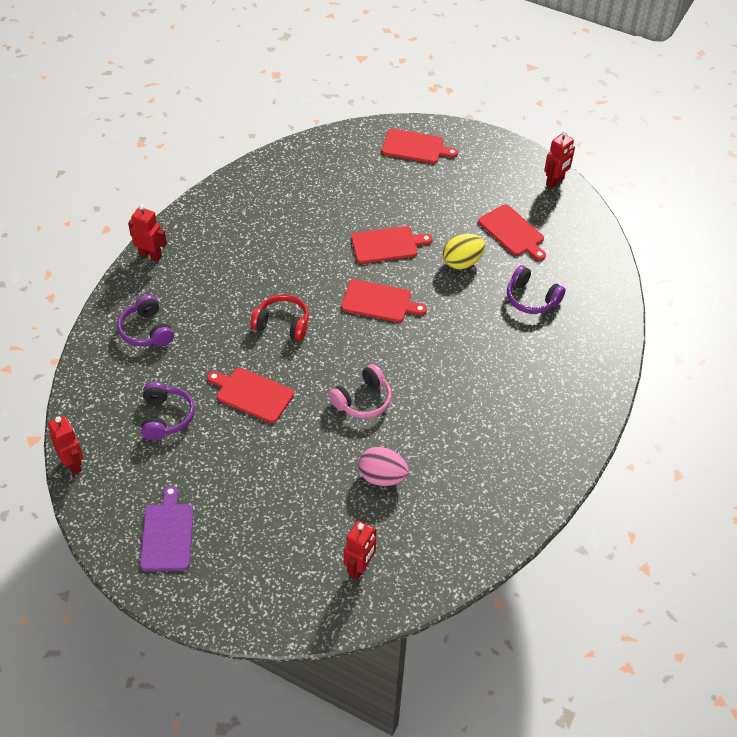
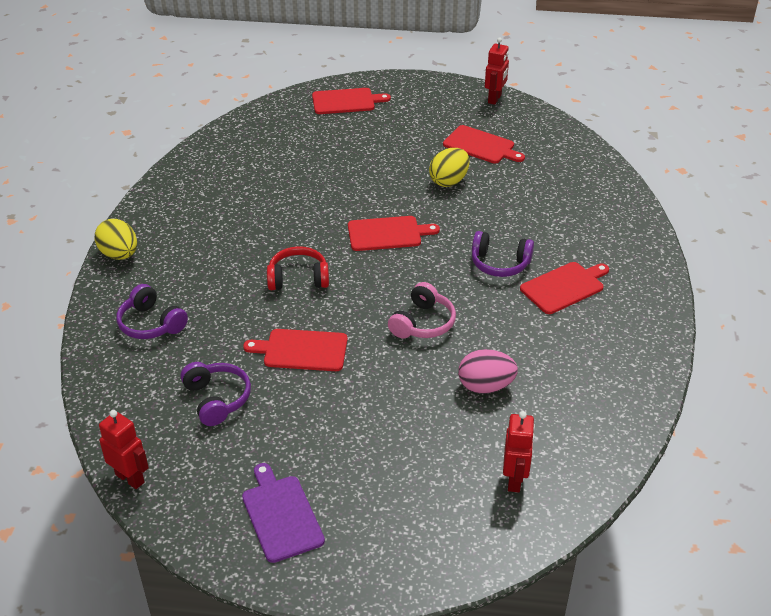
camera: 20 degrees left, 10 degrees down
red robot [128,205,167,262] -> yellow egg [94,219,137,260]
red cutting board [351,226,433,264] -> red cutting board moved to [520,262,609,314]
purple headphones [507,265,565,314] -> purple headphones moved to [472,231,534,277]

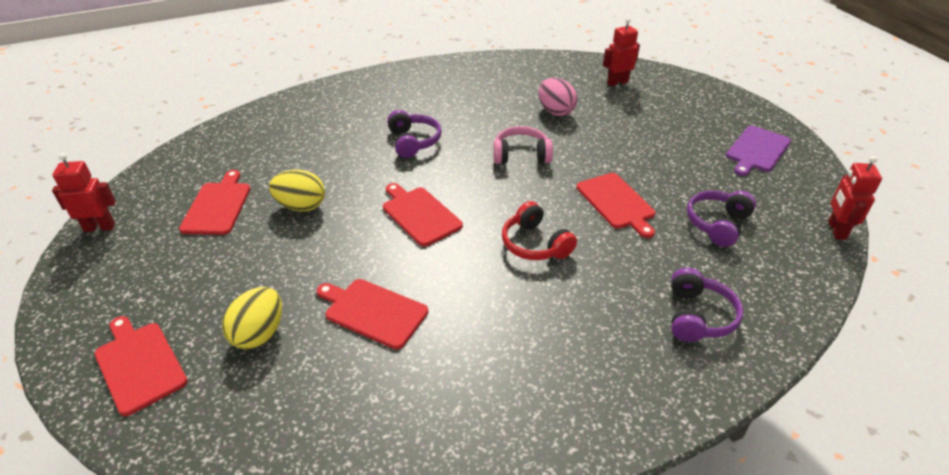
camera: 120 degrees left, 0 degrees up
yellow egg [94,219,137,260] -> yellow egg moved to [222,287,282,349]
red cutting board [520,262,609,314] -> red cutting board moved to [317,279,428,349]

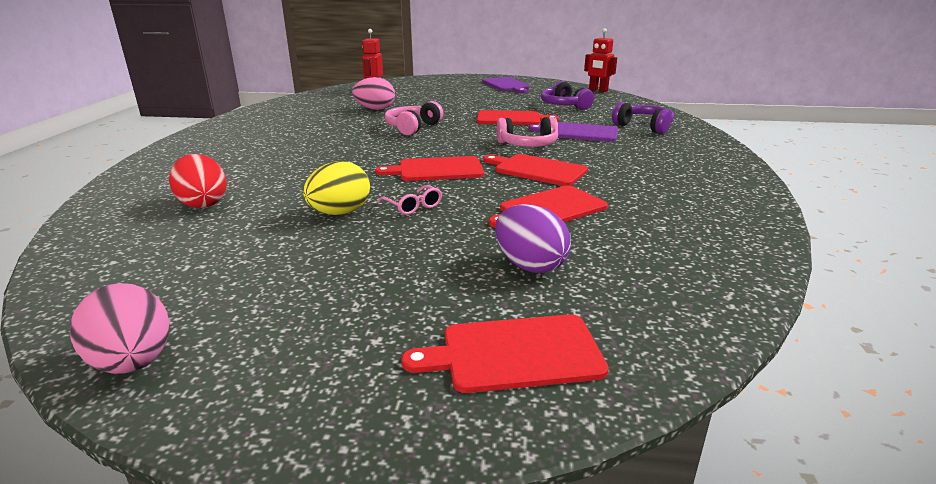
camera: 60 degrees left, 15 degrees down
red robot [52,153,116,232] -> pink egg [70,283,169,374]
red cutting board [179,170,251,235] -> red cutting board moved to [484,154,588,186]
yellow egg [222,287,282,349] -> purple egg [495,204,571,273]
purple headphones [387,110,442,158] -> none
red headphones [502,201,577,260] -> pink headphones [497,117,558,147]
none -> red egg [169,154,227,208]
none -> pink glasses [378,185,442,215]
none -> purple cutting board [529,122,618,142]

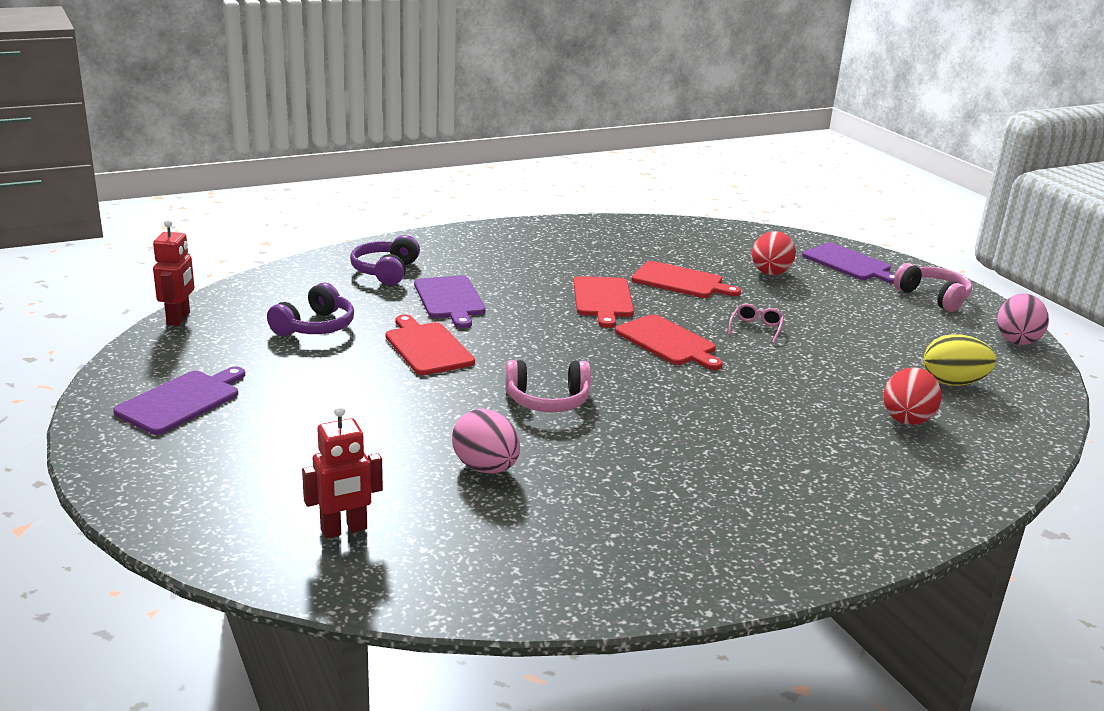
camera: 125 degrees left, 0 degrees up
yellow egg [303,161,370,215] -> yellow egg moved to [924,334,996,386]
red cutting board [401,314,609,393] -> purple cutting board [802,243,895,284]
purple egg [495,204,571,273] -> red egg [752,231,796,275]
pink headphones [497,117,558,147] -> pink headphones moved to [894,263,972,312]

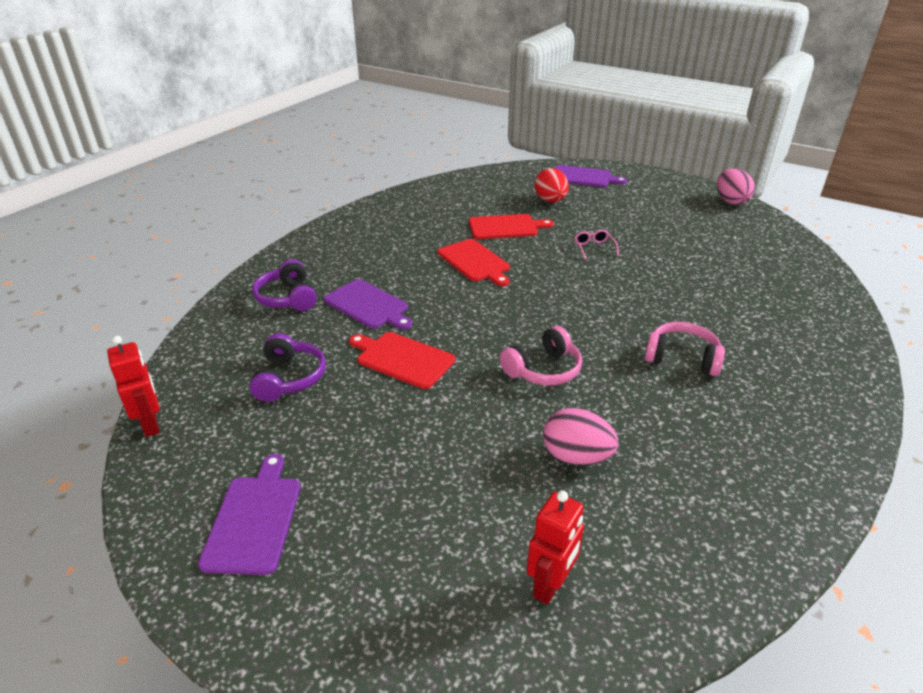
camera: 30 degrees left, 10 degrees up
red cutting board [615,314,723,370] -> none
red egg [883,367,942,425] -> none
pink headphones [894,263,972,312] -> pink headphones moved to [645,322,725,376]
yellow egg [924,334,996,386] -> none

